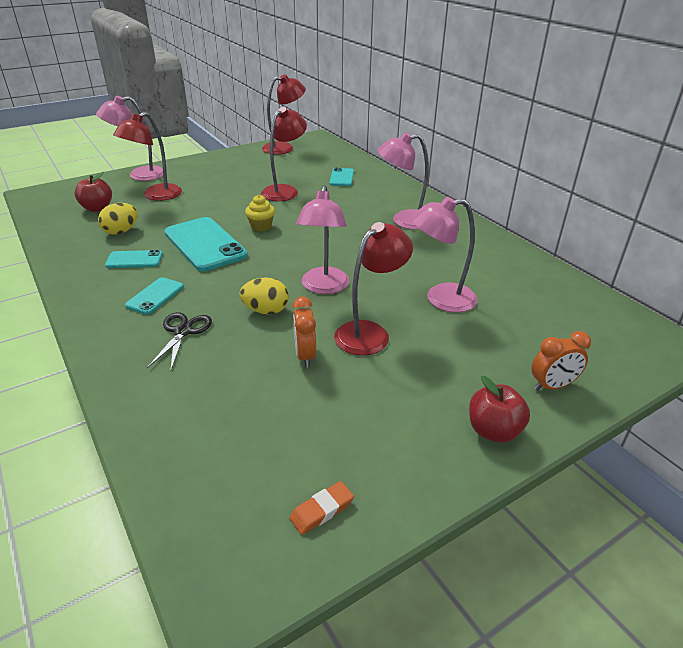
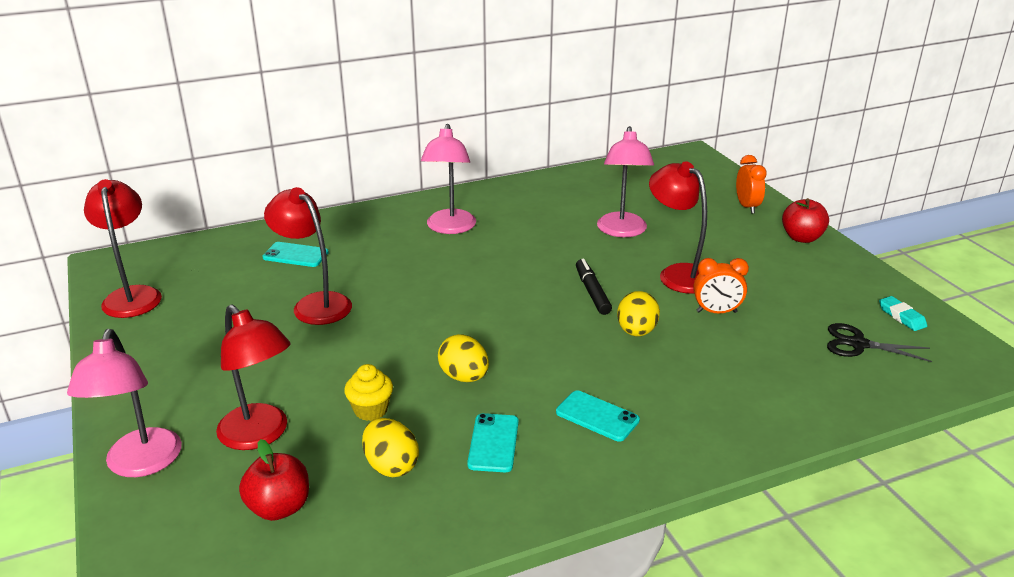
camera: 80 degrees left, 5 degrees down
black scissors [147,312,212,370] -> black scissors moved to [827,323,932,362]
turquoise phone [164,217,248,271] -> yellow egg [438,334,489,382]
yellow cupcake [245,195,275,232] -> yellow cupcake moved to [344,364,393,421]
orange eraser [289,481,354,535] -> turquoise eraser [879,296,927,331]
pink lamp [296,185,349,294] -> black marker [576,258,612,315]

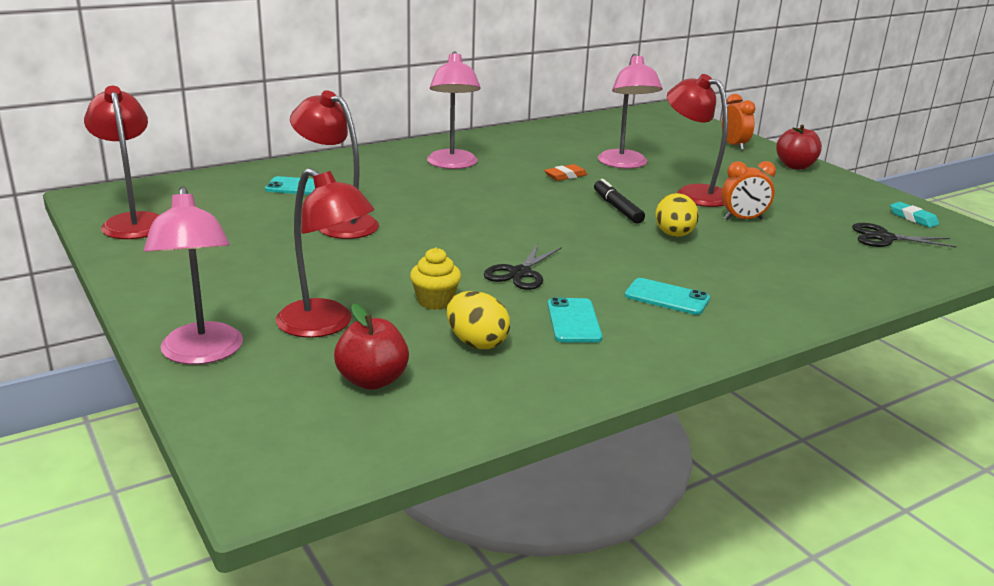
camera: 10 degrees left, 5 degrees down
yellow egg [438,334,489,382] -> black scissors [484,244,562,290]
none -> orange eraser [544,164,588,181]

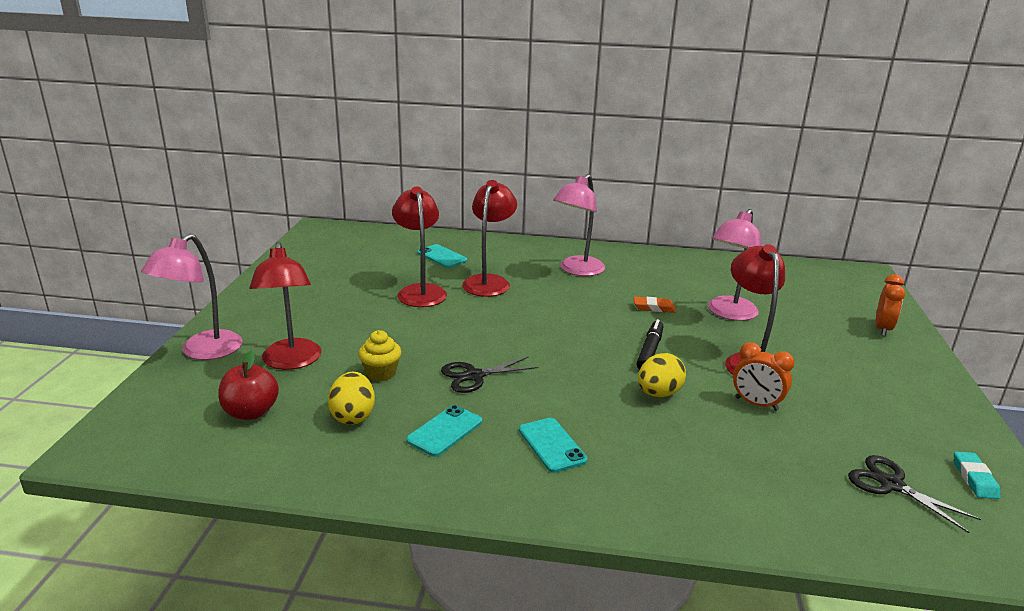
camera: 40 degrees right, 0 degrees up
red lamp [84,86,159,239] -> red lamp moved to [462,180,517,297]
red apple [776,125,822,170] -> none

